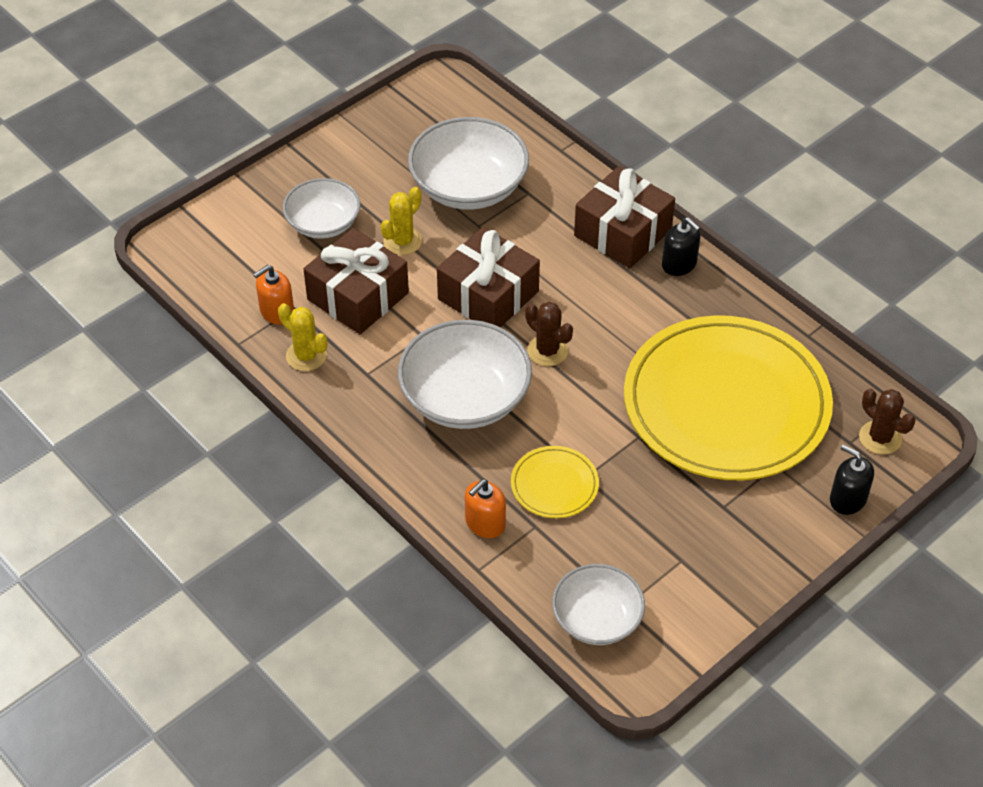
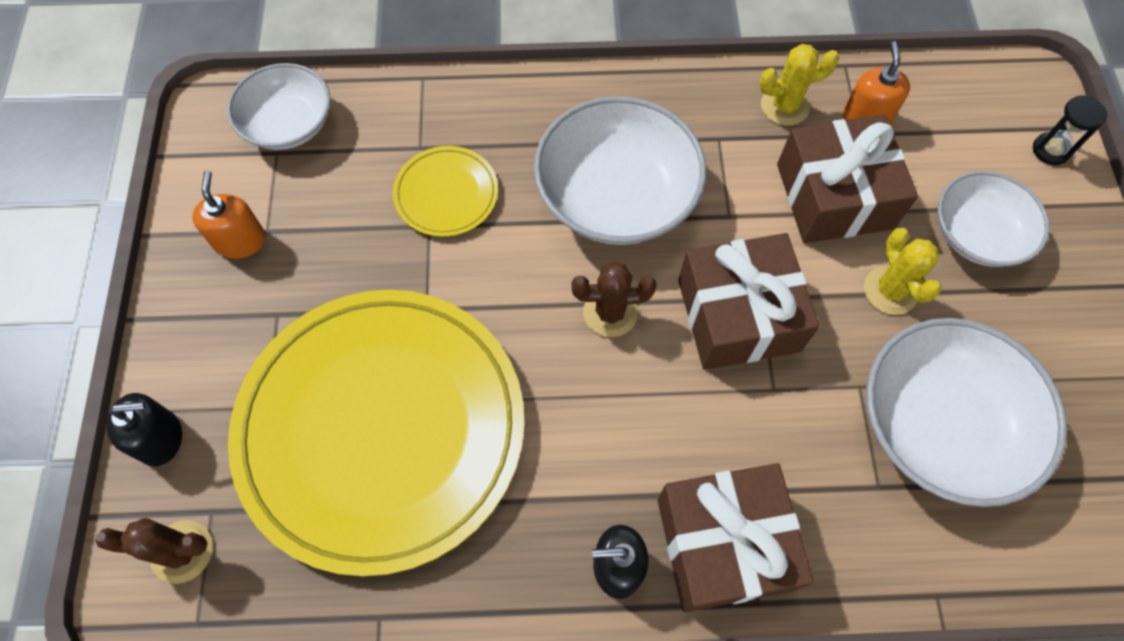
camera: 130 degrees right, 15 degrees up
orange soap dispenser [465,479,506,538] -> orange soap dispenser moved to [192,171,266,259]
none -> black hourglass [1033,95,1107,165]

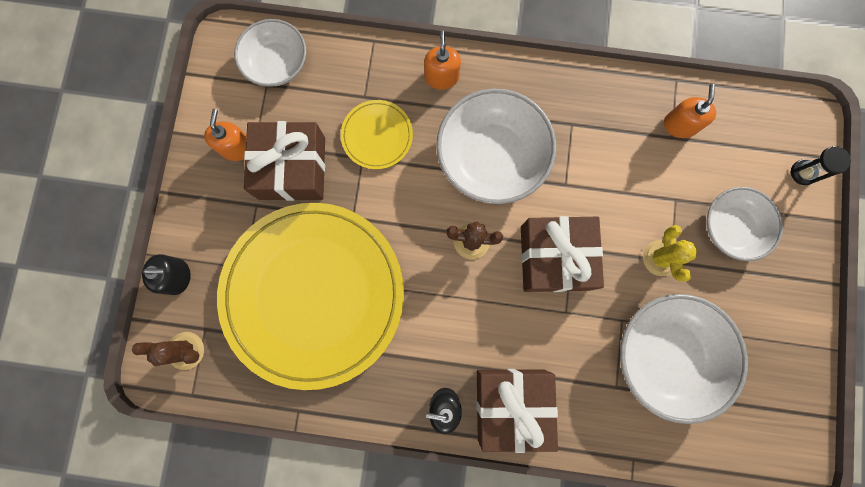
camera: 10 degrees right, 15 degrees up
yellow cactus [759,44,839,126] -> none
brown gift [777,115,918,243] -> brown gift moved to [244,121,325,201]
none -> orange soap dispenser [424,31,461,90]

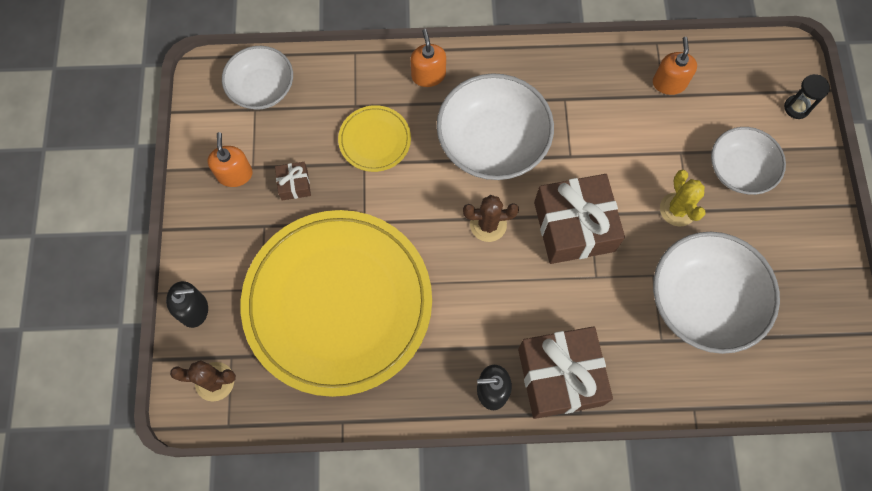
camera: 10 degrees left, 10 degrees down
brown gift [244,121,325,201] -> brown gift [275,162,311,201], size x0.45

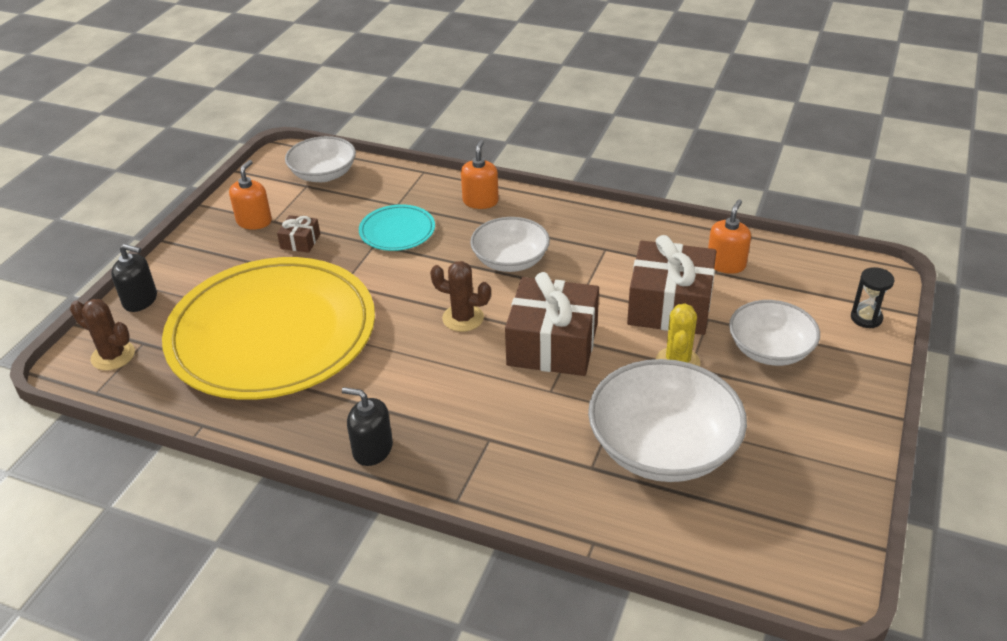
camera: 25 degrees right, 30 degrees down
yellow plate [338,105,411,172] -> turquoise plate [359,204,435,251]
white bowl [437,73,554,180] -> white bowl [470,217,550,272], size x0.63
brown gift [518,326,613,419] -> brown gift moved to [627,235,716,335]

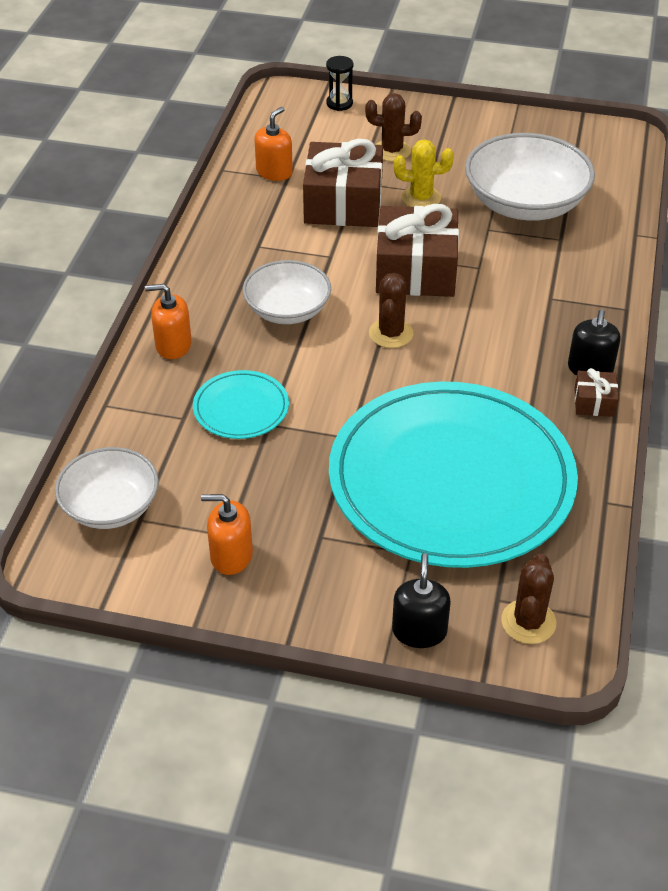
camera: 100 degrees left, 5 degrees up
yellow plate [162,257,375,400] -> turquoise plate [329,382,578,568]
brown gift [277,215,320,253] -> brown gift moved to [574,368,619,417]
orange soap dispenser [708,200,751,274] -> orange soap dispenser turned 105 degrees clockwise [254,107,293,181]
white bowl [729,300,820,366] -> brown cactus [365,93,422,161]

